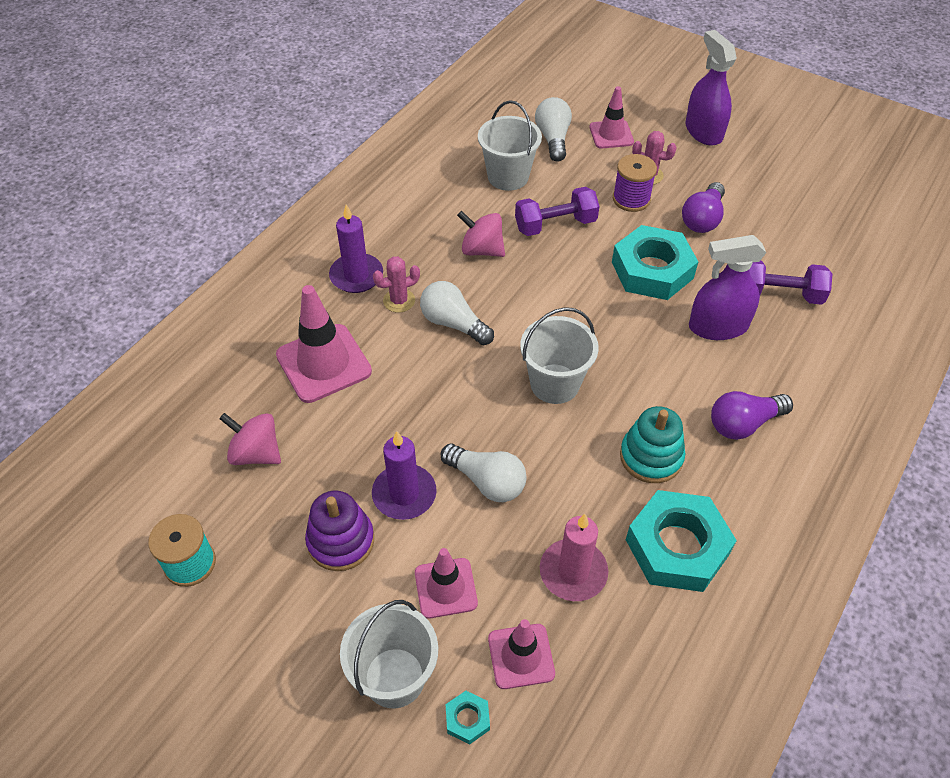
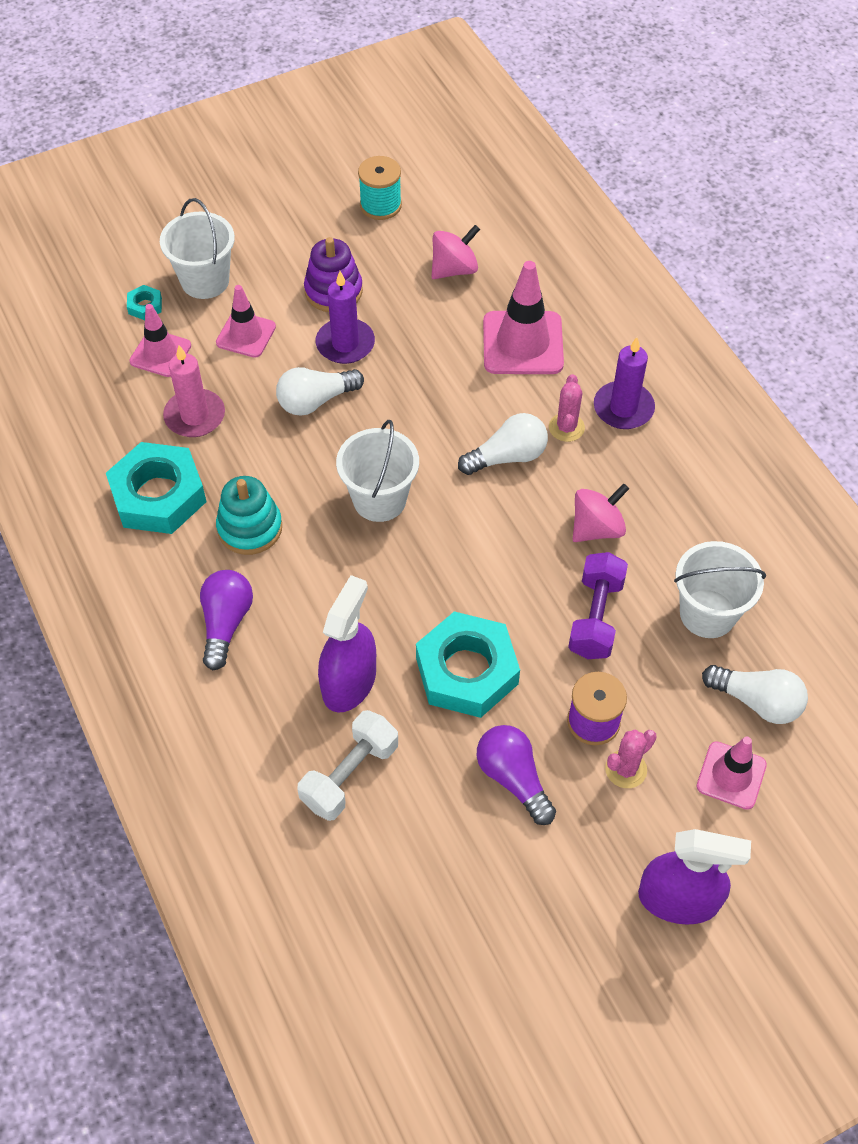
camera: 120 degrees right, 5 degrees up
purple dumbbell [749,260,833,305] -> white dumbbell [297,710,398,821]

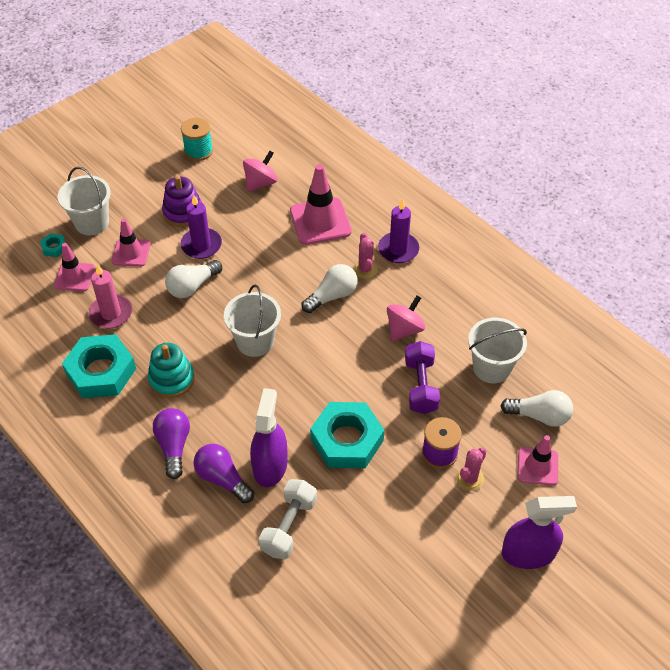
camera: 15 degrees left, 5 degrees down
purple light bulb [477,725,556,825] -> purple light bulb moved to [193,444,254,503]

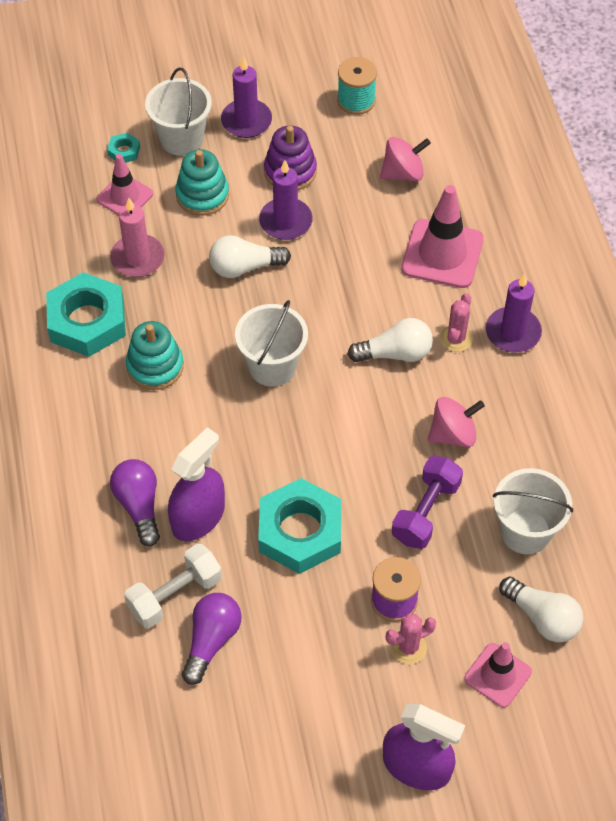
camera: 30 degrees right, 5 degrees up
pink traffic cone [112,218,150,267] -> turquoise stacking toy [175,149,229,216]
purple light bulb [153,408,190,479] -> purple light bulb moved to [182,593,242,685]
none -> purple candle [221,57,272,138]

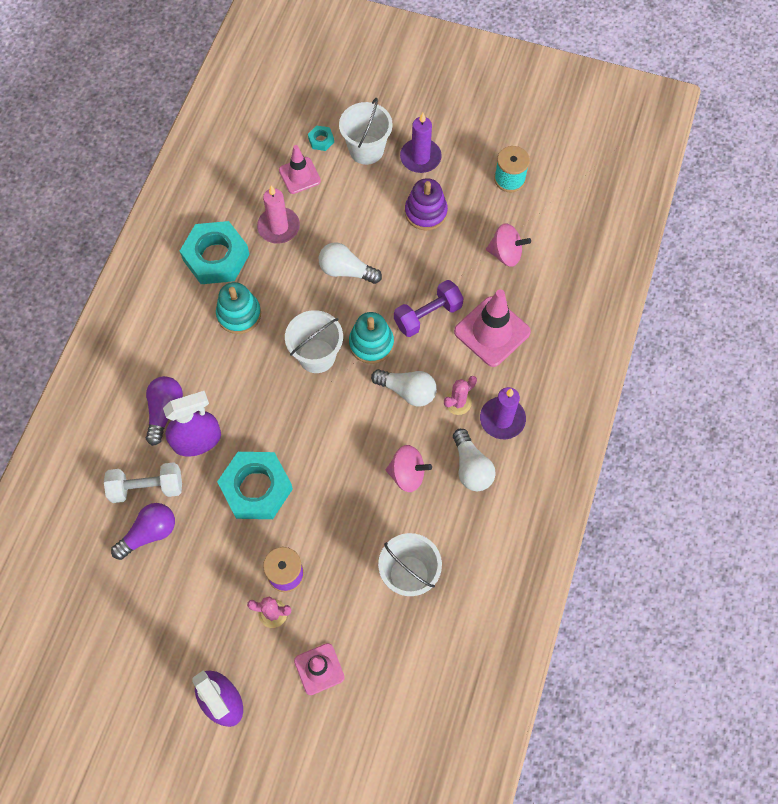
camera: 30 degrees right, 10 degrees up
turquoise stacking toy [175,149,229,216] -> turquoise stacking toy moved to [349,312,394,364]
purple candle [259,160,313,240] -> none
purple dumbbell [392,456,463,549] -> purple dumbbell moved to [394,280,464,337]
white light bulb [499,576,583,642] -> white light bulb moved to [453,429,496,491]

